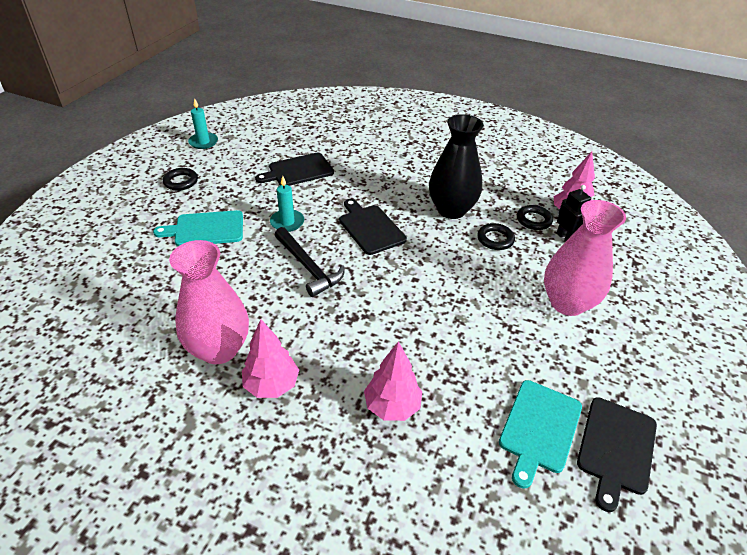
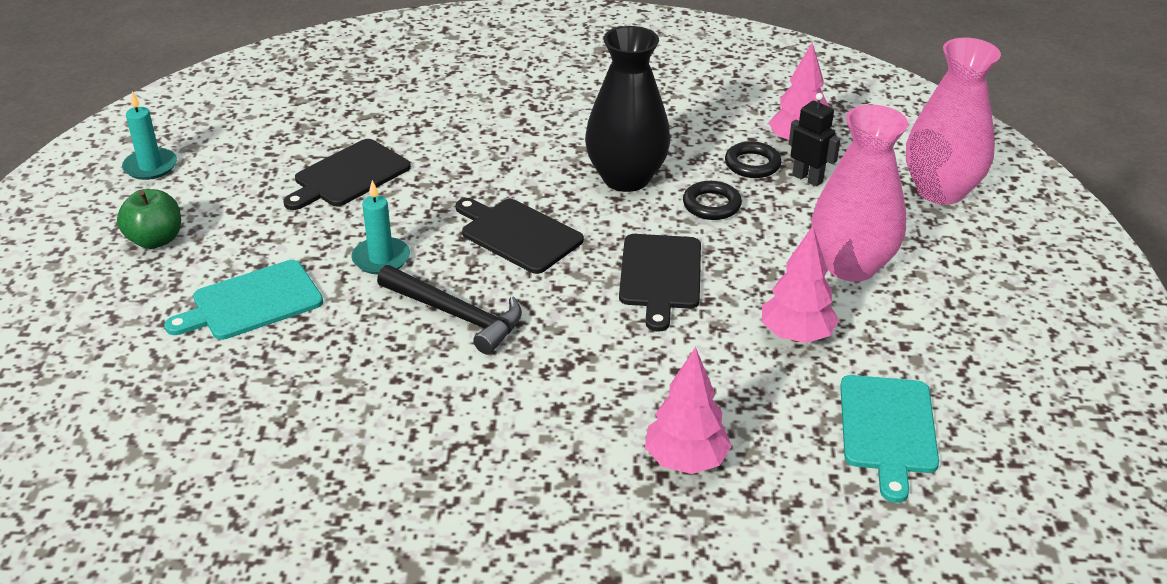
camera: 20 degrees left, 5 degrees down
black ring [163,168,198,191] -> green apple [117,189,181,249]
pink vase [169,240,249,364] -> pink vase moved to [906,38,1001,205]
pink tree [242,319,299,398] -> pink tree moved to [762,226,839,343]
black cutting board [577,397,657,512] -> black cutting board moved to [619,234,701,332]

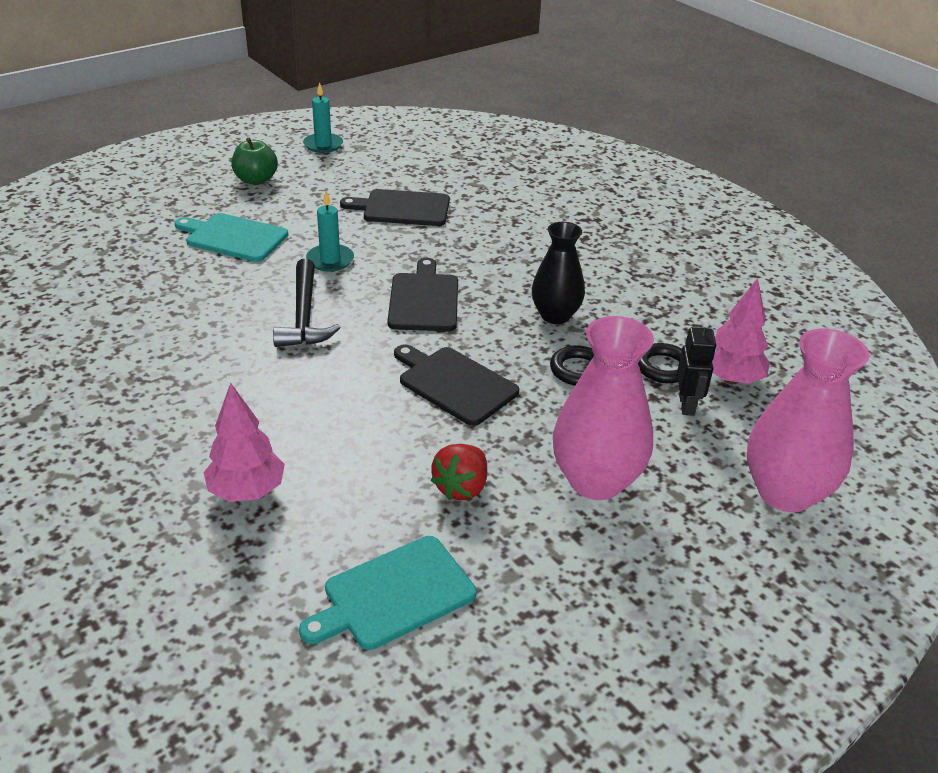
camera: 50 degrees right, 0 degrees up
black vase [585,26,670,192] -> black vase [532,222,585,324], size x0.66
black cutting board [619,234,701,332] -> black cutting board turned 75 degrees clockwise [394,344,519,426]
pink tree [762,226,839,343] -> red strawberry [431,444,487,500]

